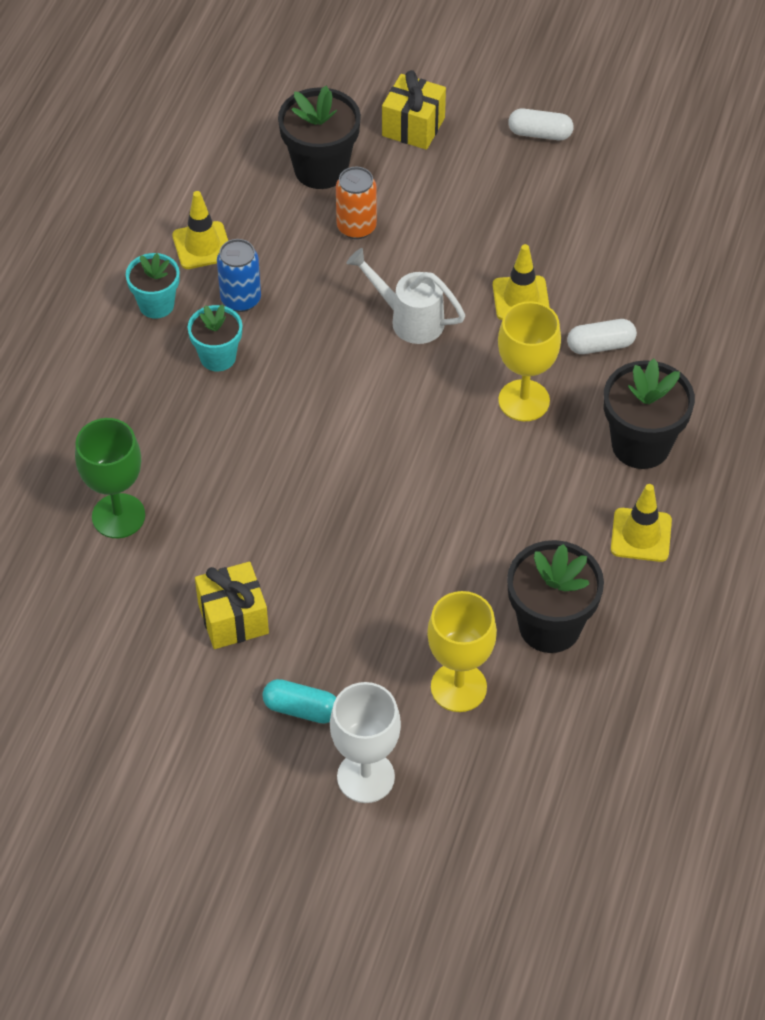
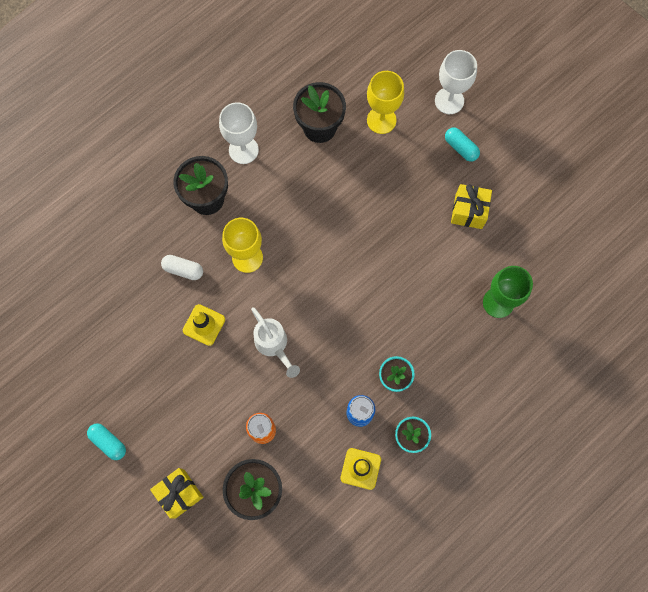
camera: 150 degrees left, 20 degrees up
white capsule [508,109,574,140] -> turquoise capsule [87,424,126,460]
yellow traffic cone [611,484,672,562] -> white goblet [219,102,259,164]

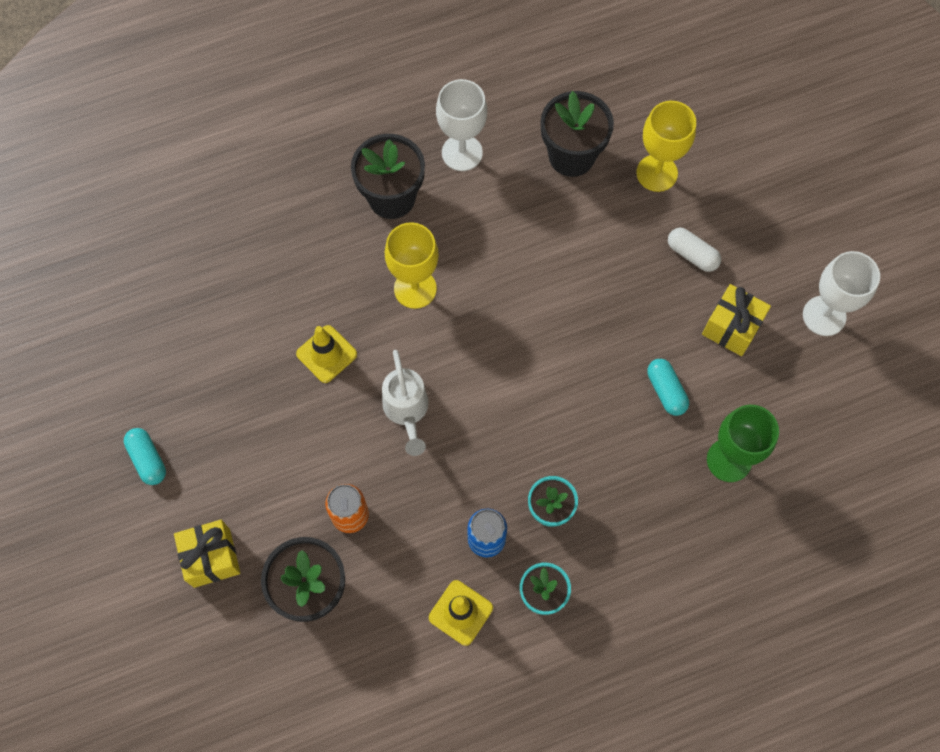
camera: 20 degrees right, 5 degrees down
white capsule [161,255,203,280] -> white capsule moved to [668,228,721,272]
white goblet [435,50,477,114] -> white goblet moved to [803,251,880,336]
turquoise capsule [445,127,480,162] -> turquoise capsule moved to [647,359,689,416]

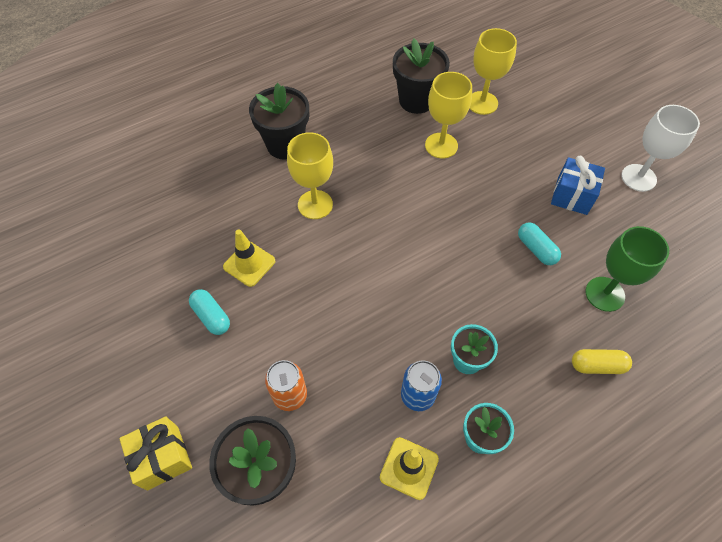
camera: 10 degrees left, 10 degrees down
turquoise capsule [124,428,166,485] -> turquoise capsule moved to [189,289,230,335]
white watering can [382,350,429,456] -> none
white goblet [436,79,487,171] -> none
white capsule [668,228,721,272] -> none
yellow gift [702,284,771,356] -> blue gift [551,156,605,215]
none -> yellow goblet [425,72,472,158]
none -> yellow capsule [572,349,632,374]

